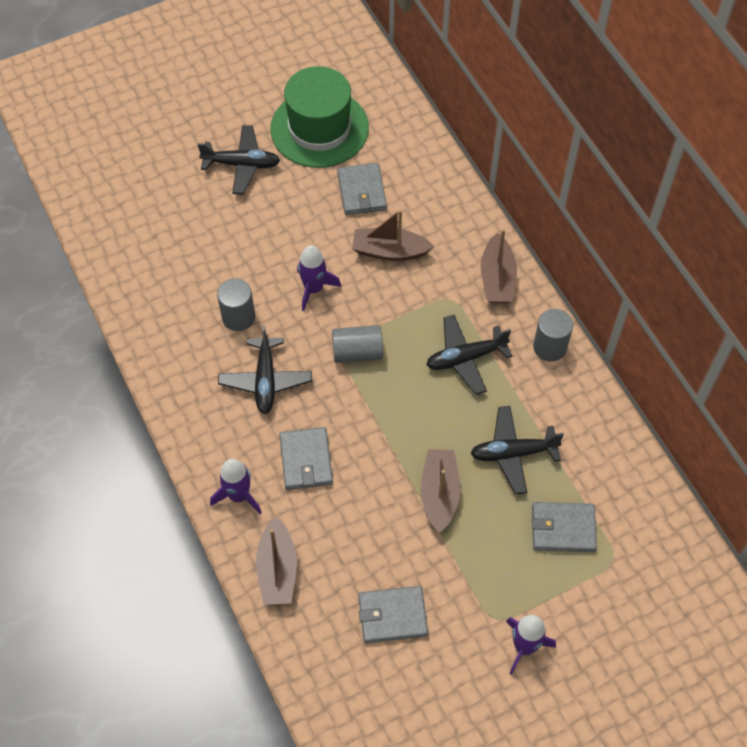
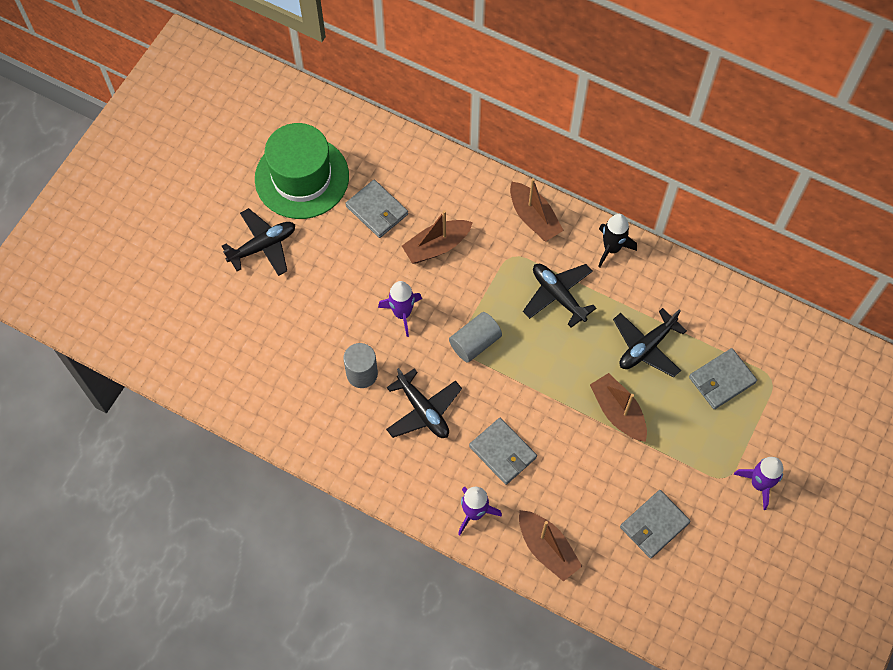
camera: 35 degrees left, 5 degrees up
black plane [426,315,512,395] -> black plane turned 105 degrees clockwise [523,264,596,328]
grey cylinder [533,309,573,362] -> black rocket [598,214,637,268]

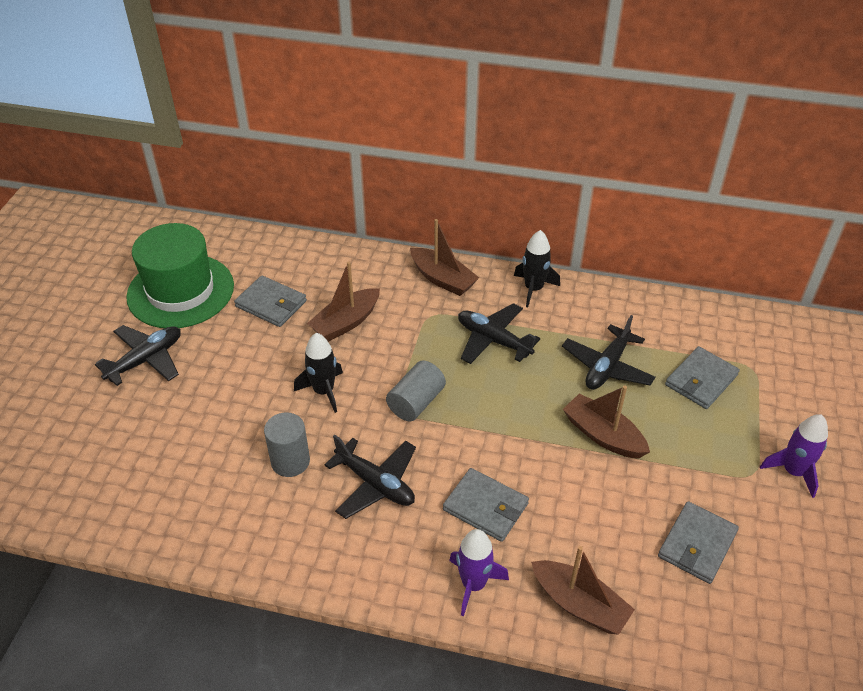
camera: 15 degrees left, 20 degrees down
purple rocket [378,281,422,337] -> black rocket [294,333,343,413]

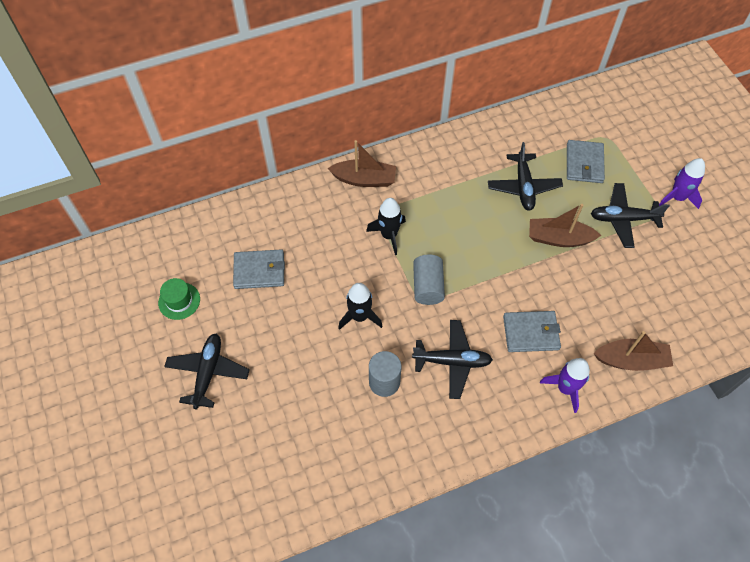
camera: 35 degrees left, 15 degrees up
green hat [126,223,234,328] -> green hat [158,278,200,320], size x0.44
brown boat [307,261,380,342] -> none
black plane [458,303,540,364] -> black plane moved to [591,183,670,248]
black rocket [514,230,560,308] -> black rocket moved to [366,198,406,255]
grey wallet [658,501,739,584] -> none

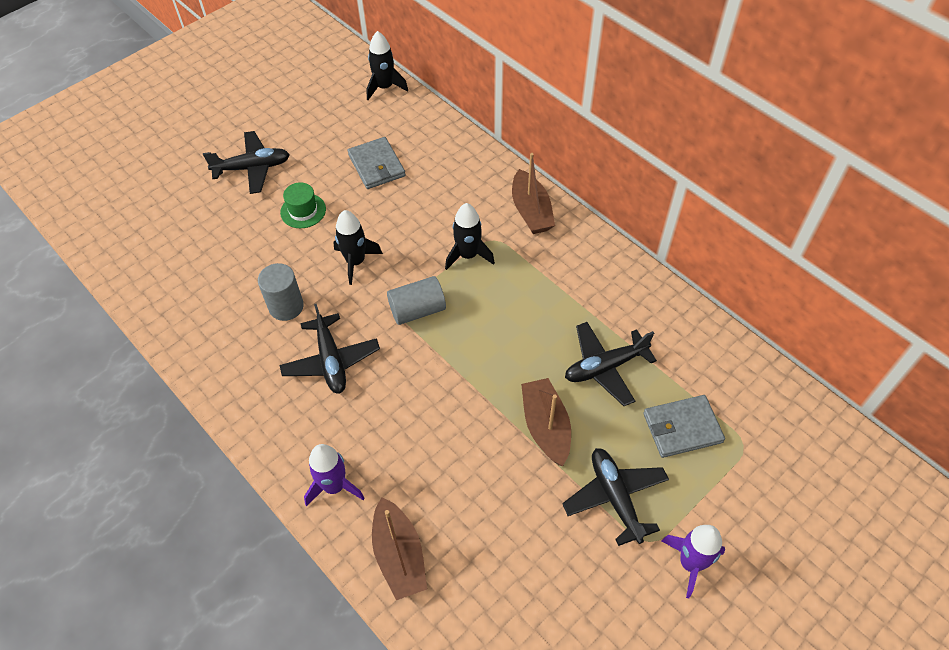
camera: 70 degrees right, 5 degrees down
green hat [158,278,200,320] -> green hat moved to [280,182,326,228]
grey wallet [503,311,561,352] -> none
none -> black rocket [366,31,408,100]

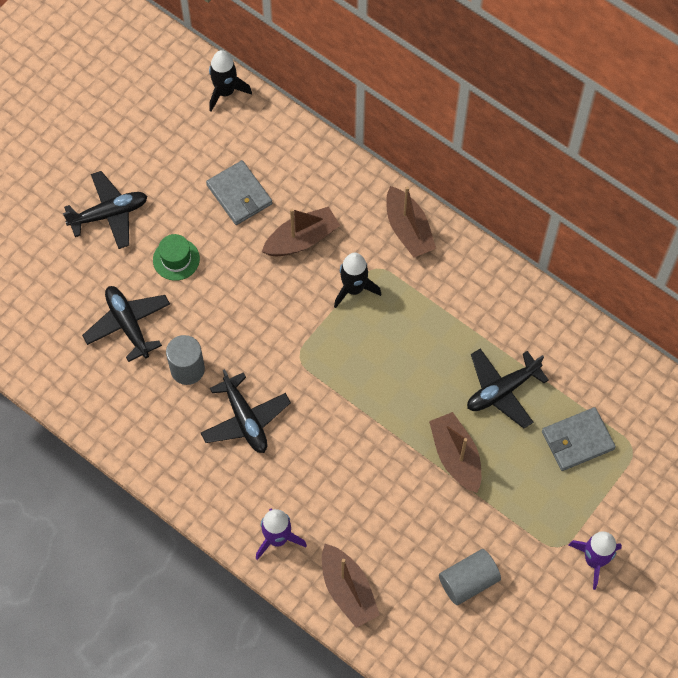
camera: 10 degrees left, 10 degrees up
black rocket [333,210,383,285] -> none
grey cylinder [387,276,446,325] -> grey cylinder moved to [439,549,501,605]
black plane [562,448,669,546] -> black plane moved to [82,286,170,362]
none -> brown boat [262,207,340,256]

